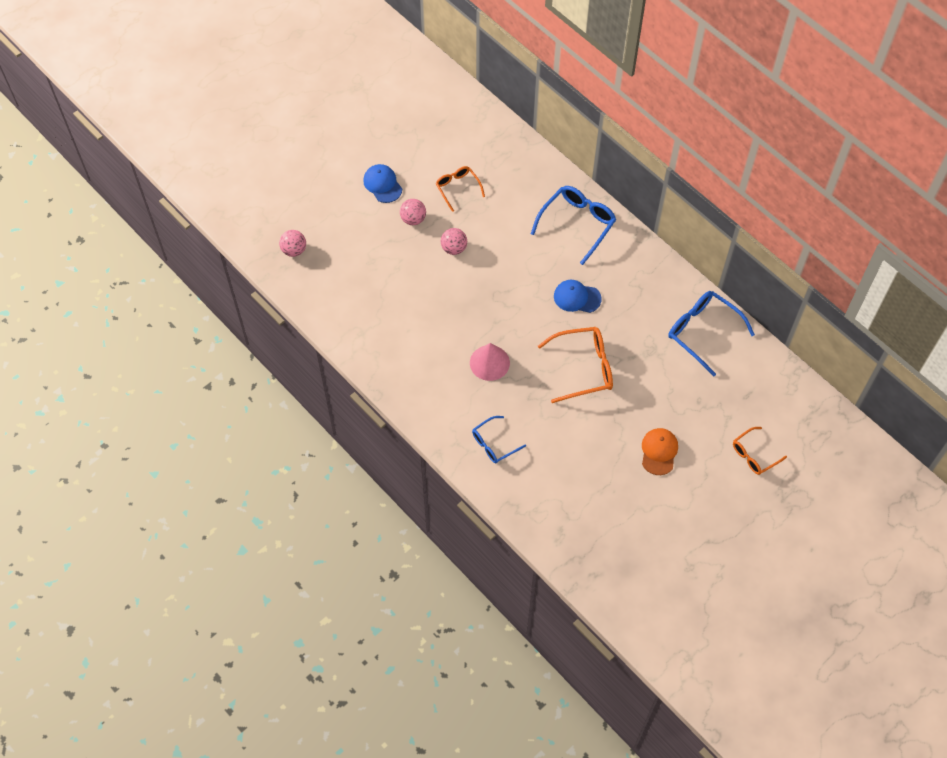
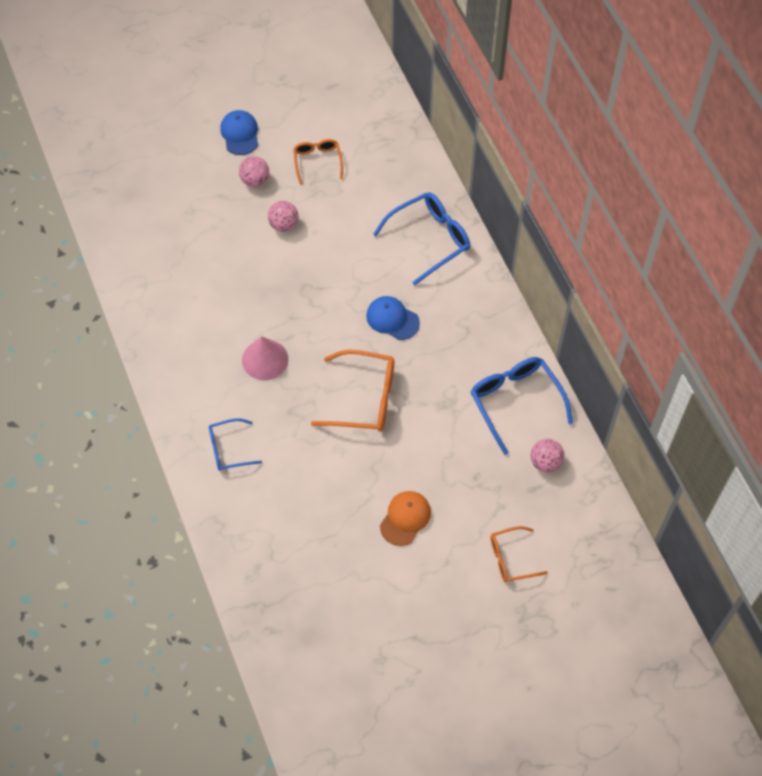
camera: 20 degrees right, 0 degrees up
pink ball [279,230,306,257] -> pink ball moved to [531,439,564,473]

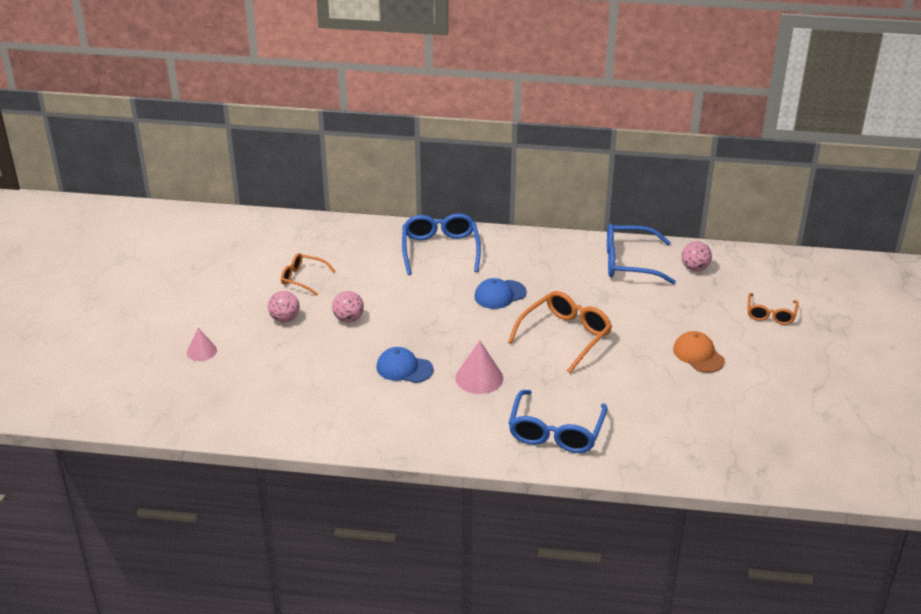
camera: 60 degrees left, 25 degrees down
blue glasses [209,418,262,471] -> blue glasses [508,390,608,453], size x1.66
blue cap [220,110,258,155] -> blue cap moved to [377,347,433,383]
none -> pink cone [187,328,217,361]

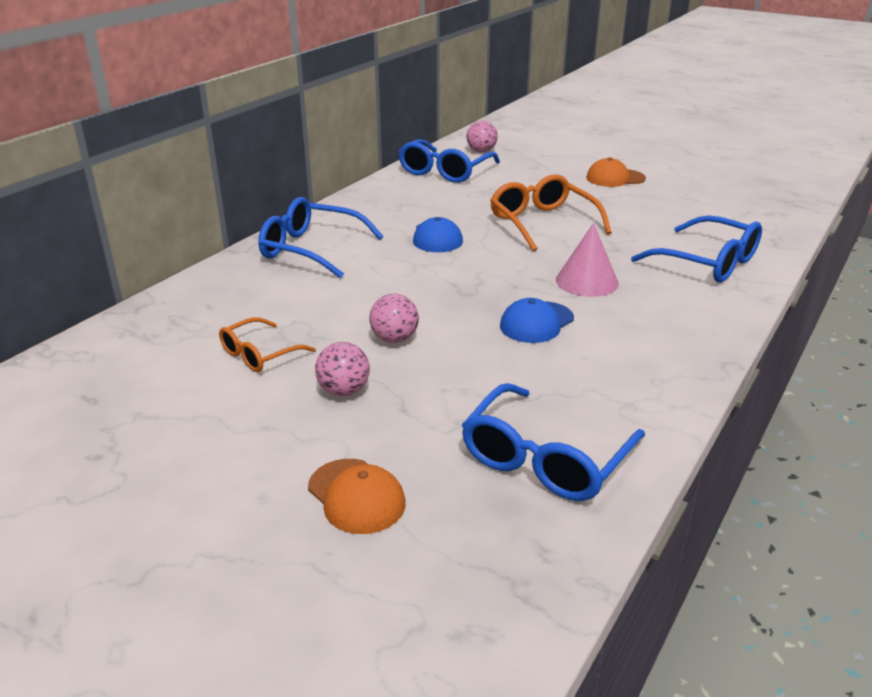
camera: 65 degrees left, 5 degrees down
pink cone [187,328,217,361] -> orange cap [308,459,406,534]
orange glasses [747,293,799,325] -> none
none -> blue glasses [462,383,645,501]

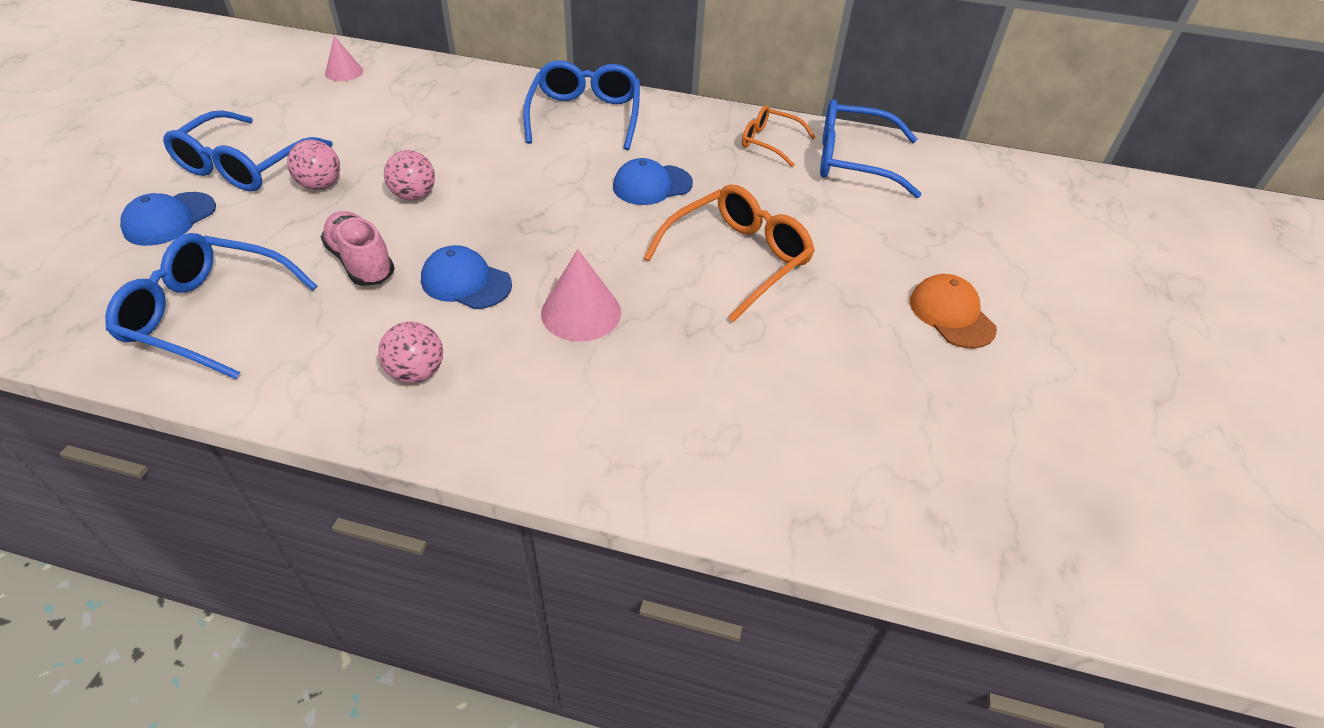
camera: 70 degrees right, 15 degrees up
orange glasses [219,317,316,372] -> orange glasses moved to [742,106,816,167]
orange cap [308,459,406,534] -> blue cap [120,192,216,246]
pink ball [467,120,498,153] -> pink ball moved to [378,322,443,383]
blue glasses [631,216,762,283] -> blue glasses moved to [163,110,333,192]
none -> pink shoe [321,211,395,286]
none -> pink cone [325,36,363,81]

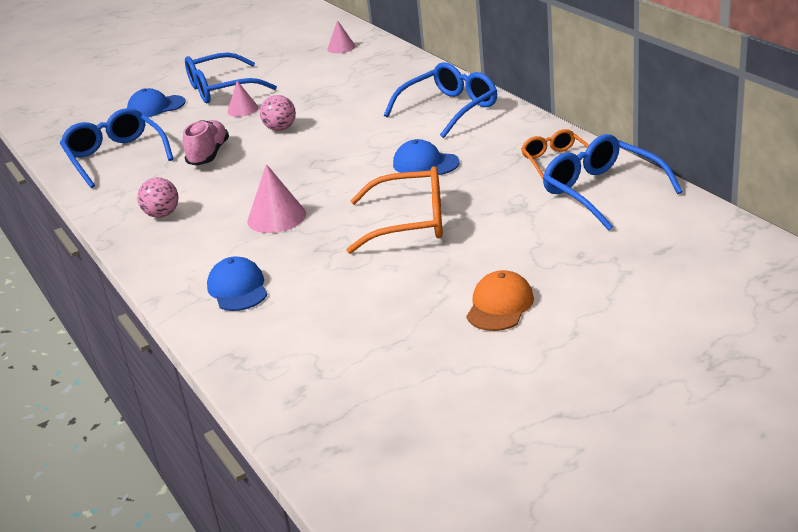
camera: 50 degrees right, 15 degrees down
pink ball [287,140,340,190] -> pink cone [227,81,259,117]
blue cap [421,245,512,309] -> blue cap moved to [207,256,268,311]

